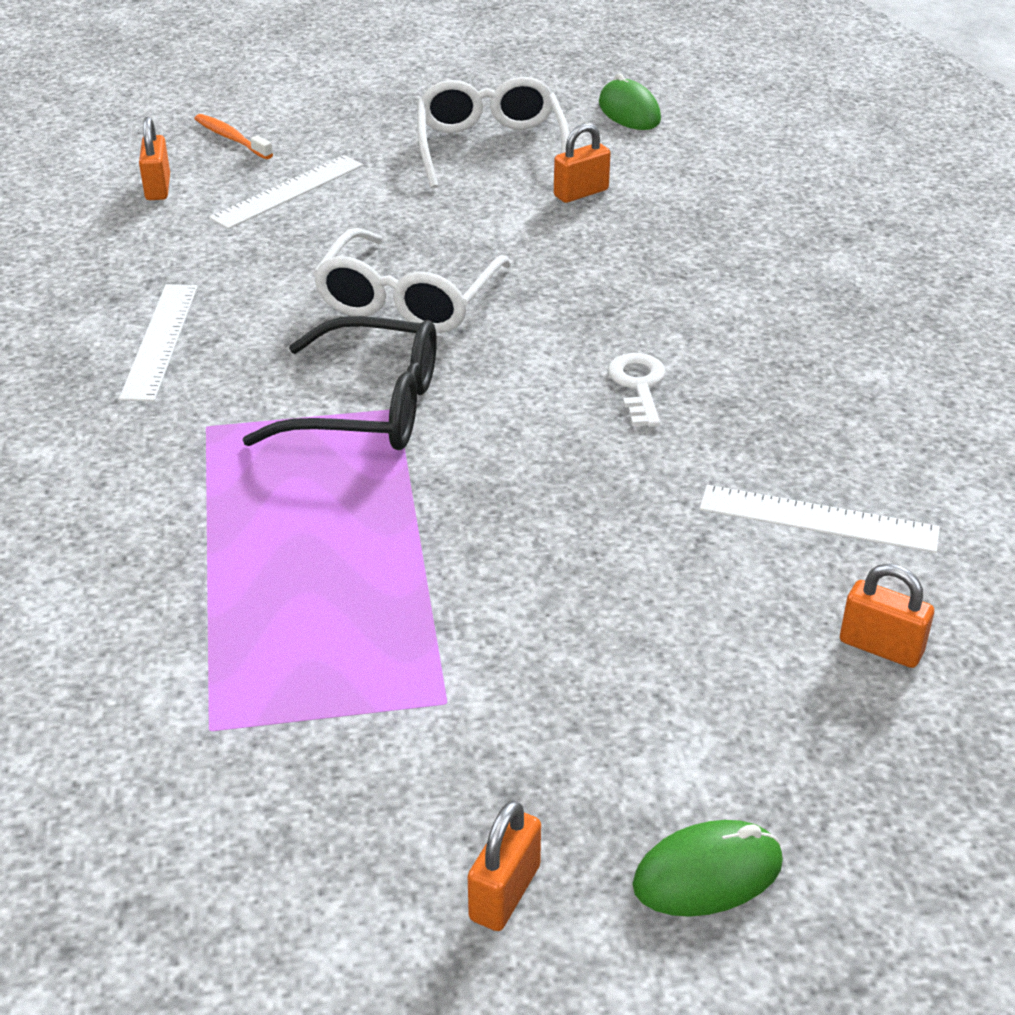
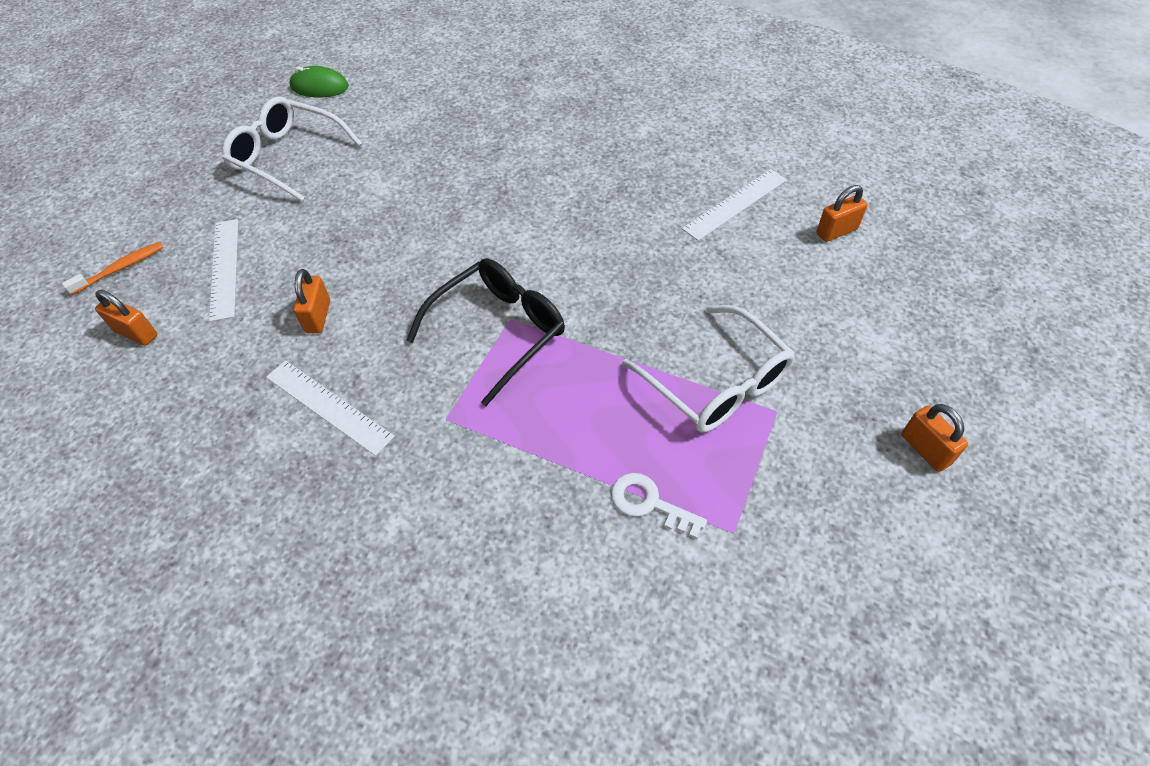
camera: 55 degrees left, 15 degrees up
orange toothbrush [194,114,273,159] -> orange toothbrush turned 150 degrees clockwise [62,242,164,295]
white glasses [313,228,512,333] -> white glasses moved to [622,305,795,433]
orange padlock [554,123,611,203] -> orange padlock moved to [293,269,330,333]
white key [608,353,666,427] -> white key moved to [611,473,707,539]
green mouse [632,820,783,917] -> none

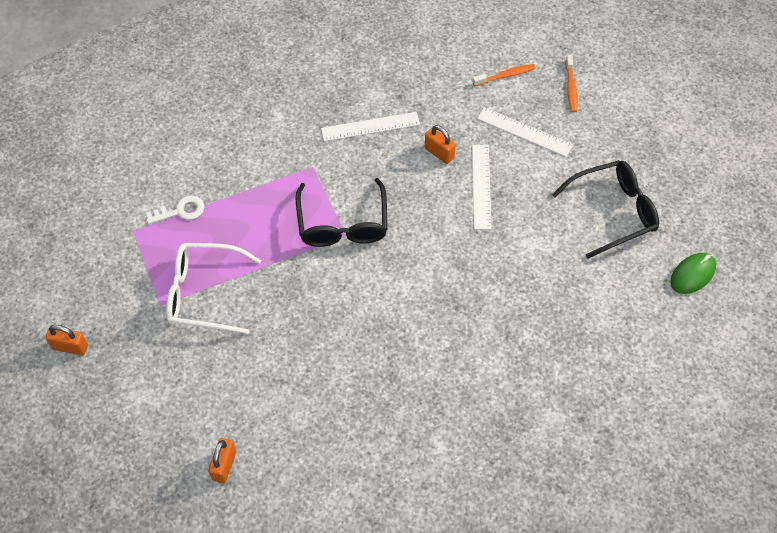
camera: 130 degrees right, 5 degrees up
orange padlock [95,290,157,346] -> orange toothbrush [472,64,536,86]
white glasses [222,96,362,202] -> black glasses [552,160,659,258]
white ruler [682,169,787,241] -> white ruler moved to [472,145,492,230]

